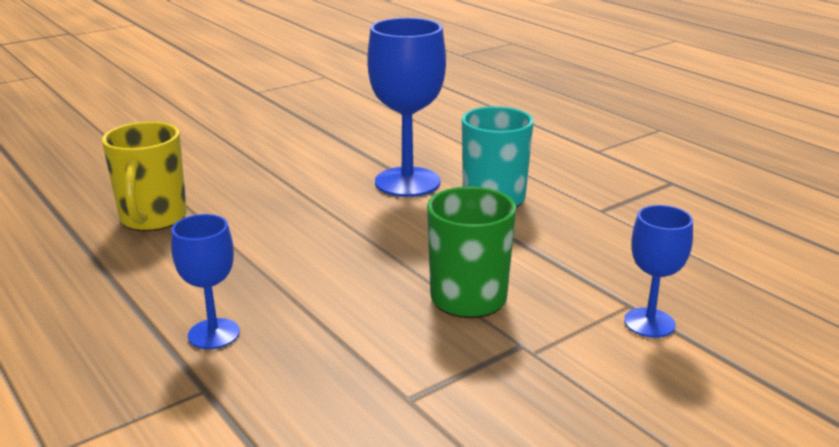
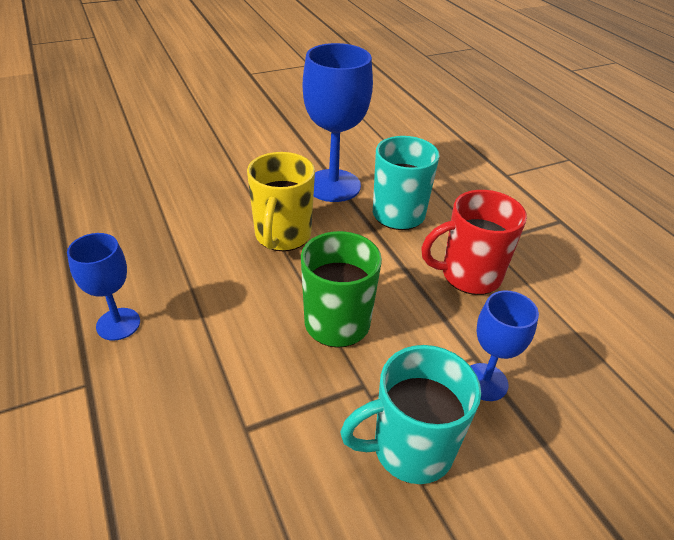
camera: 10 degrees right, 15 degrees up
yellow mug [102,121,187,231] -> yellow mug moved to [247,152,315,251]
none -> turquoise mug [340,345,481,484]
none -> red mug [421,190,527,295]

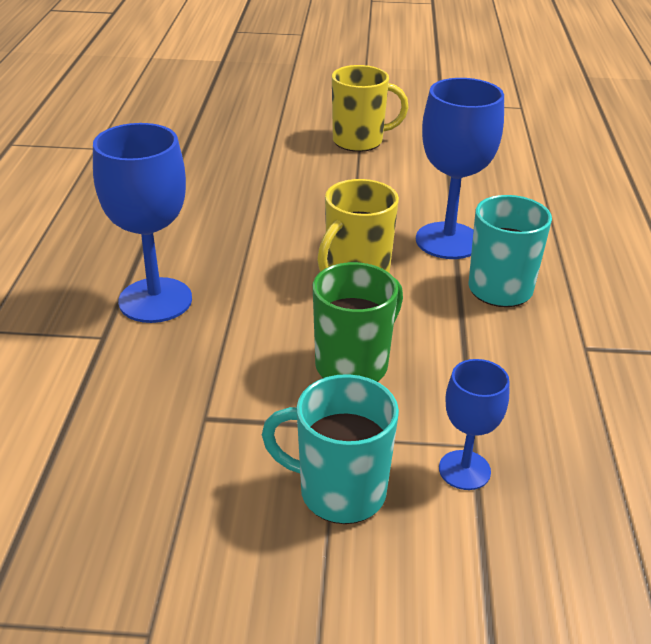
camera: 30 degrees right, 5 degrees down
blue goblet [67,233,140,341] -> blue goblet [93,123,192,323], size x1.75
red mug [421,190,527,295] -> none
none -> yellow mug [332,65,409,152]

